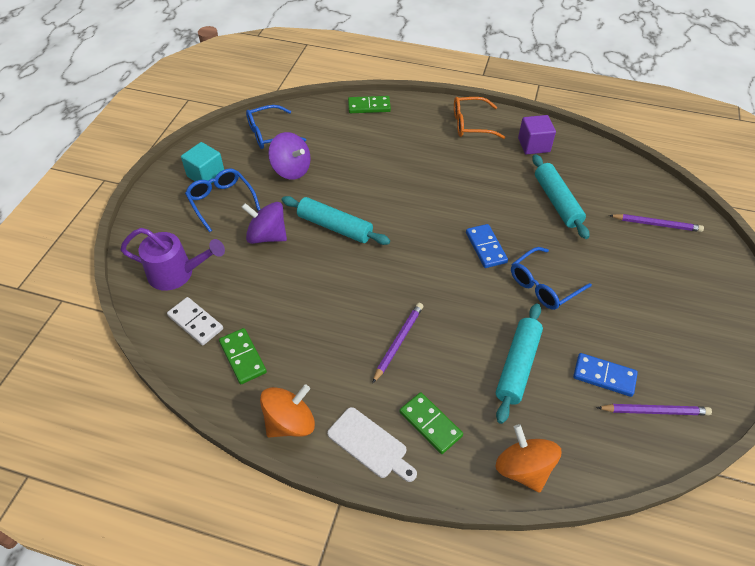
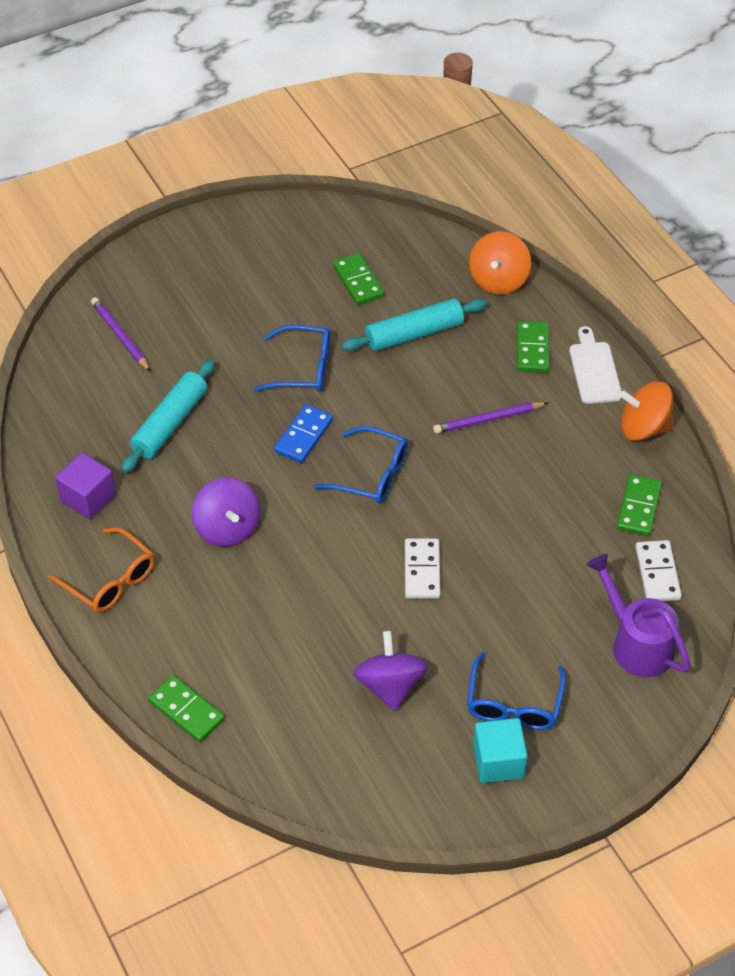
camera: 135 degrees left, 0 degrees up
purple spinning top [241,202,287,244] -> purple spinning top moved to [192,478,260,547]
blue glasses [246,105,306,149] -> blue glasses moved to [314,426,408,504]
turquoise rolling pin [282,196,390,245] -> white domino [405,538,440,599]
blue domino [573,353,638,397] -> green domino [333,253,384,305]
purple pencil [596,404,712,415] -> none

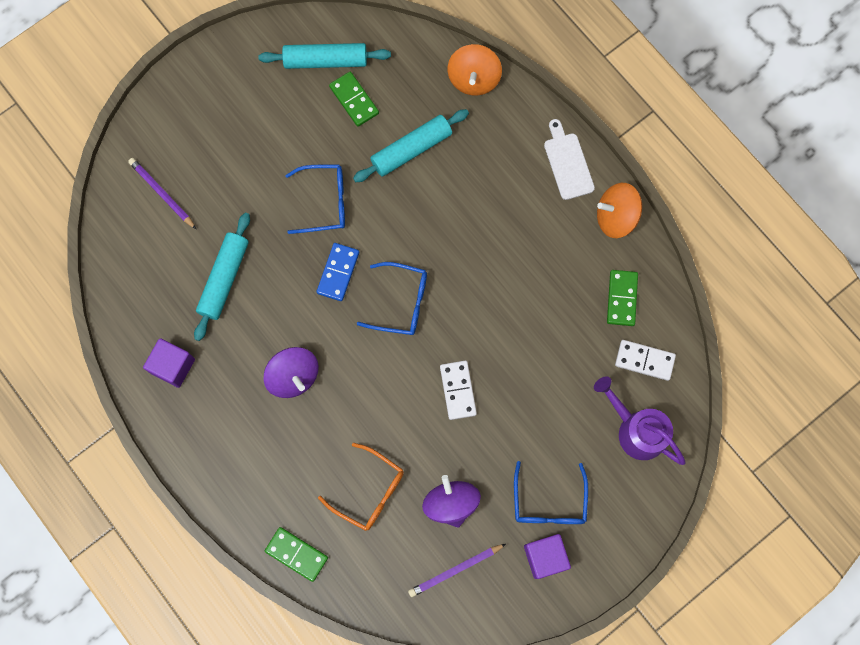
camera: 10 degrees left, 25 degrees up
orange glasses [48,527,155,613] -> orange glasses moved to [318,443,404,531]
purple pencil [433,402,548,434] -> purple pencil moved to [408,544,506,597]
turquoise cube [473,718,528,783] -> purple cube [524,534,571,579]
green domino [517,321,549,373] -> none
white domino [635,540,682,601] -> white domino turned 60 degrees counterclockwise [615,340,676,381]
none -> turquoise rolling pin [258,43,391,69]

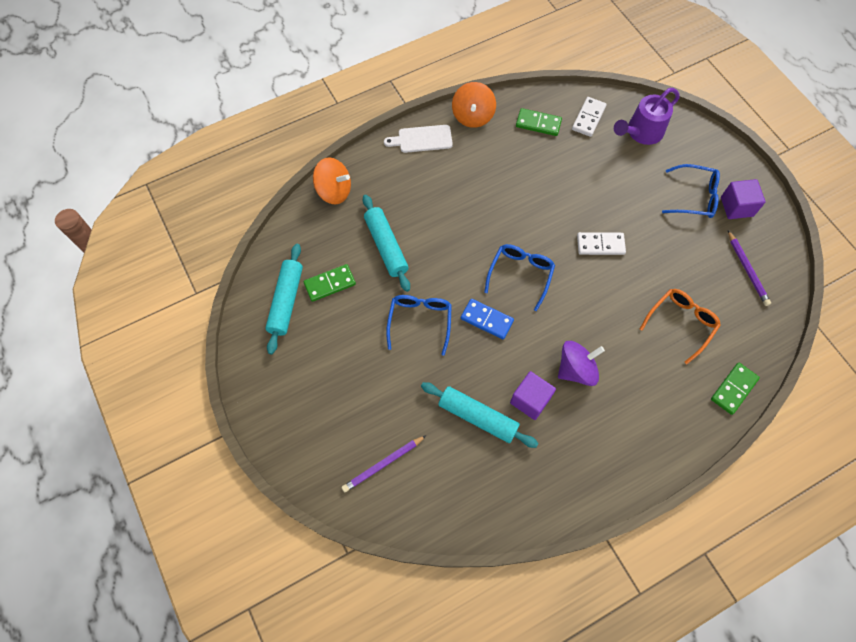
camera: 80 degrees left, 10 degrees down
purple cube [143,338,195,388] -> purple cube moved to [510,371,556,420]
purple spinning top [422,475,481,528] -> none

